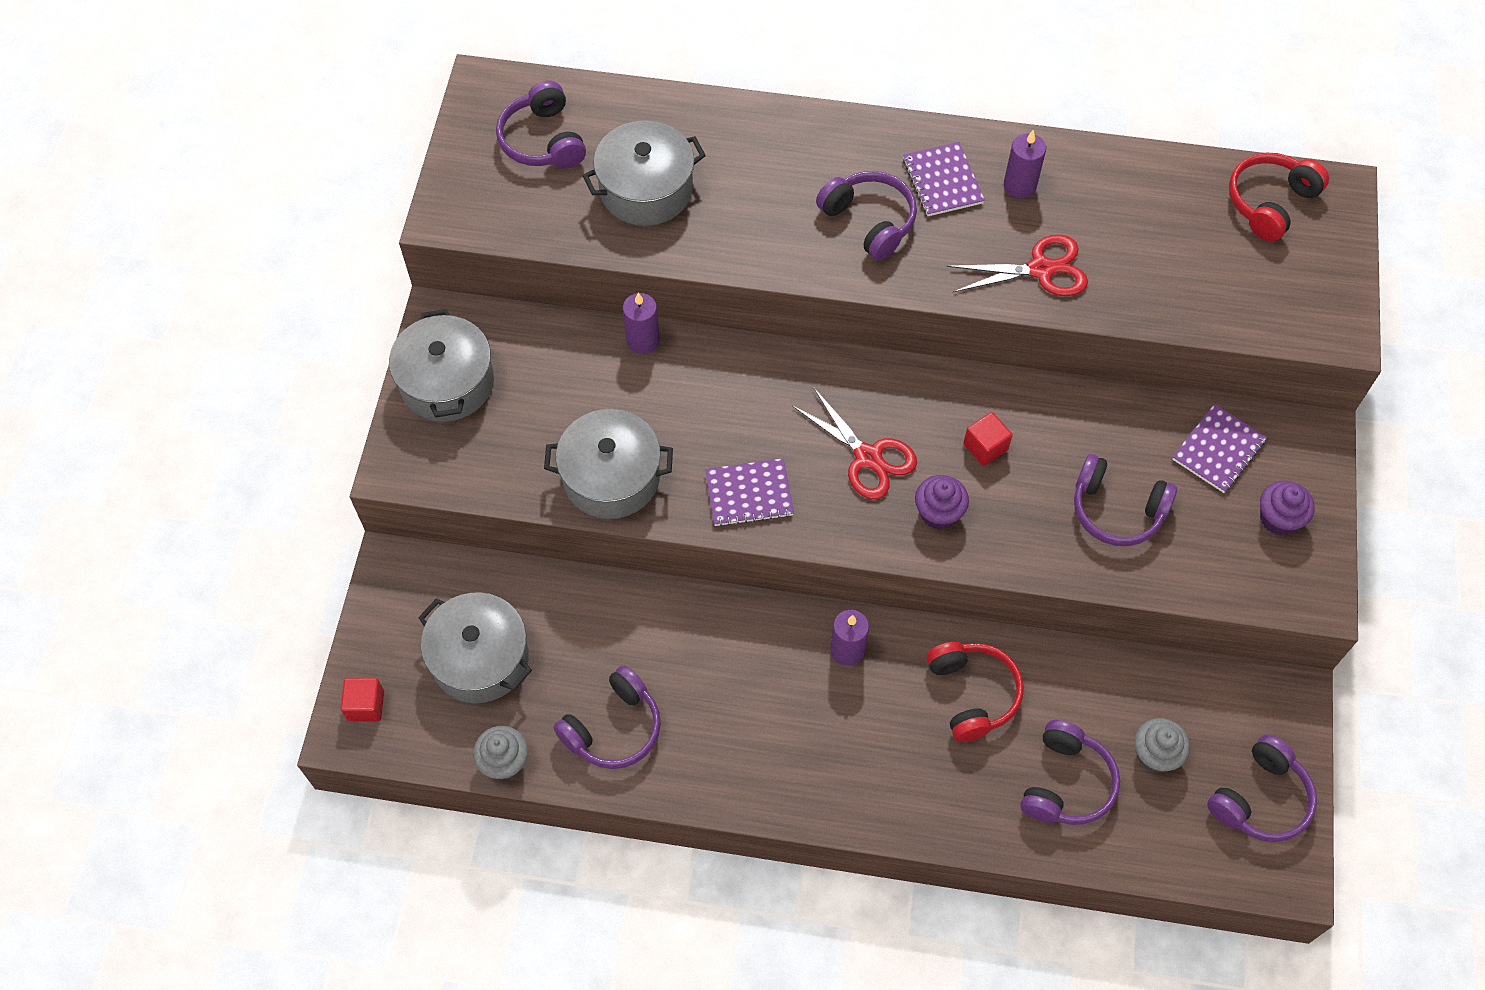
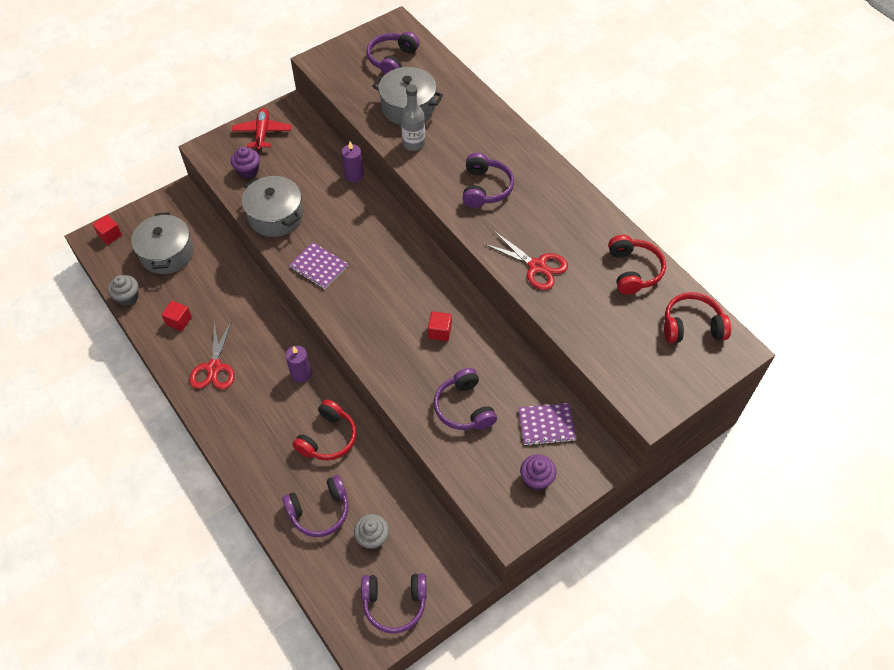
camera: 45 degrees right, 5 degrees down
grey pot [389,309,494,422] -> red plane [232,108,292,151]
purple headphones [553,665,661,769] -> red cube [161,301,192,331]
red scissors [792,388,917,499] -> red scissors moved to [189,320,234,390]
purple notebook [903,142,985,216] -> none
purple cupcake [915,475,969,529] -> purple cupcake moved to [231,147,260,179]
purple candle [1004,130,1046,198] -> none
none -> grey bottle [401,84,425,151]
none -> red headphones [608,235,666,295]

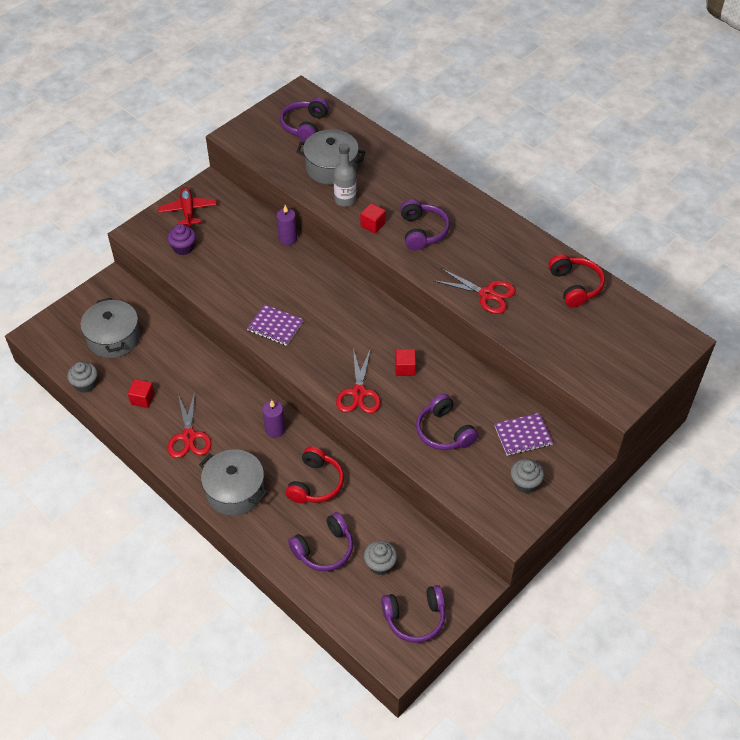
camera: 10 degrees left, 5 degrees down
red cube [92,215,122,245] -> red cube moved to [360,203,386,233]
grey pot [242,176,303,237] -> grey pot moved to [199,449,267,516]
purple cupcake [520,454,556,491] -> grey cupcake [511,459,544,493]
red headphones [664,292,731,343] -> none
none -> red scissors [336,348,381,413]

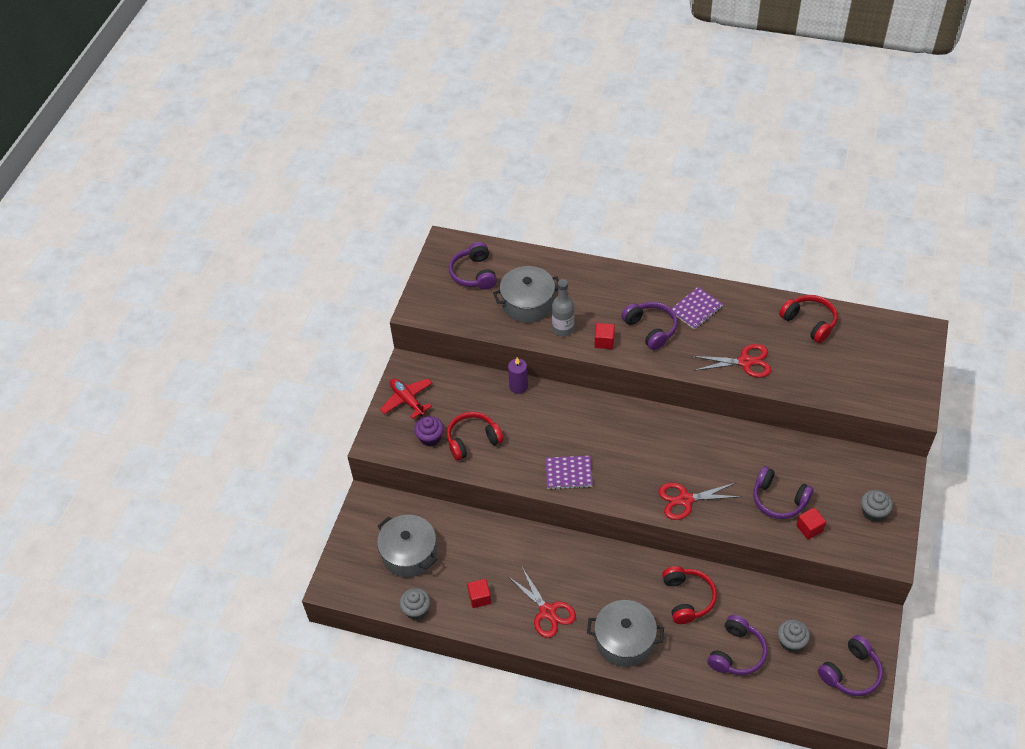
camera: 25 degrees left, 0 degrees up
purple candle [262,400,285,438] -> none
red scissors [336,348,381,413] -> red scissors turned 105 degrees clockwise [658,482,742,520]
red cube [395,349,416,376] -> red cube moved to [796,508,826,540]
purple notebook [494,413,553,456] -> purple notebook moved to [671,287,724,330]
none -> red headphones [447,412,503,461]

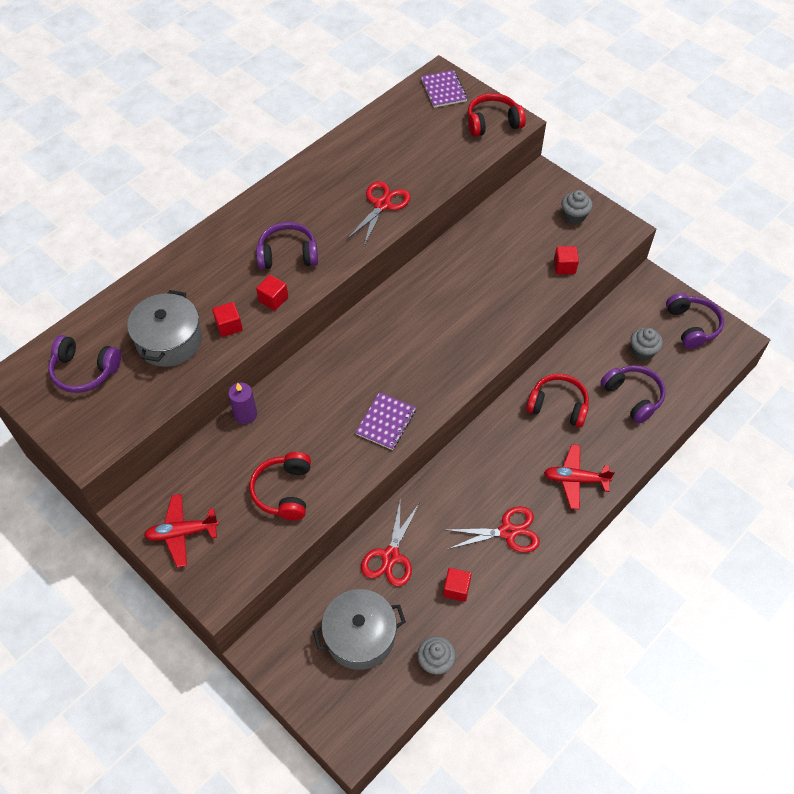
camera: 65 degrees left, 5 degrees up
purple cupcake [414,416,444,447] -> none
grey bottle [552,279,574,336] -> red cube [212,302,243,337]
grey pot [587,600,664,667] -> red plane [544,444,615,509]
red scissors [658,482,742,520] -> red scissors moved to [361,497,419,587]
purple notebook [671,287,724,330] -> purple notebook moved to [421,70,467,108]
purple headphones [753,466,814,519] -> none
red headphones [779,295,837,343] -> red headphones moved to [467,93,526,137]

